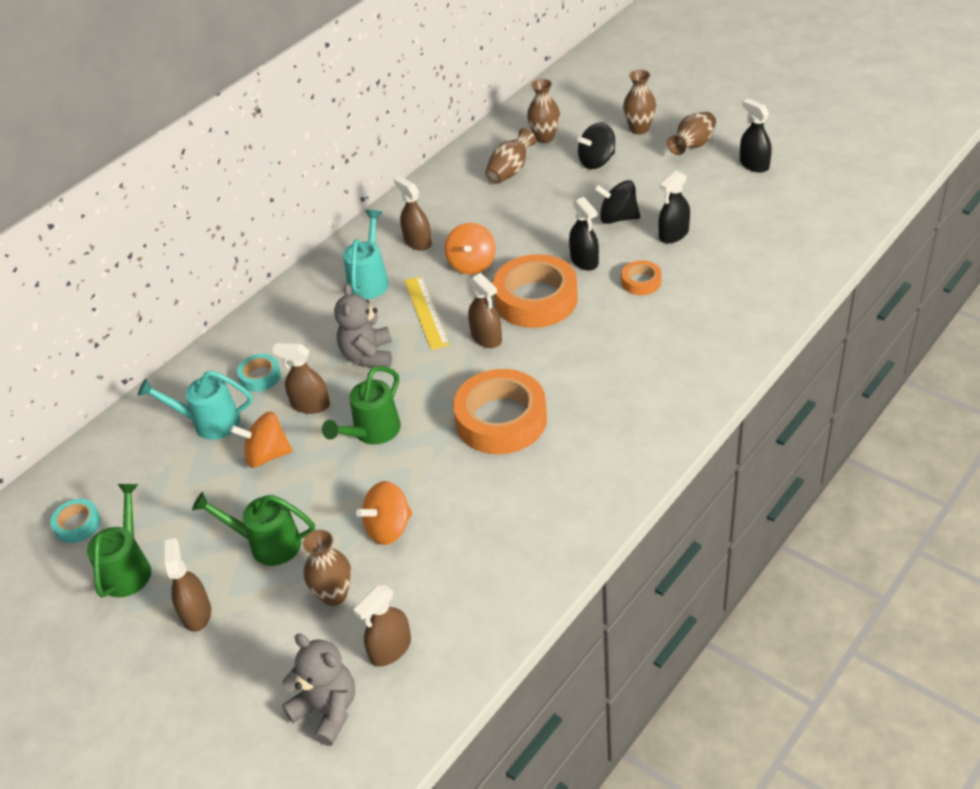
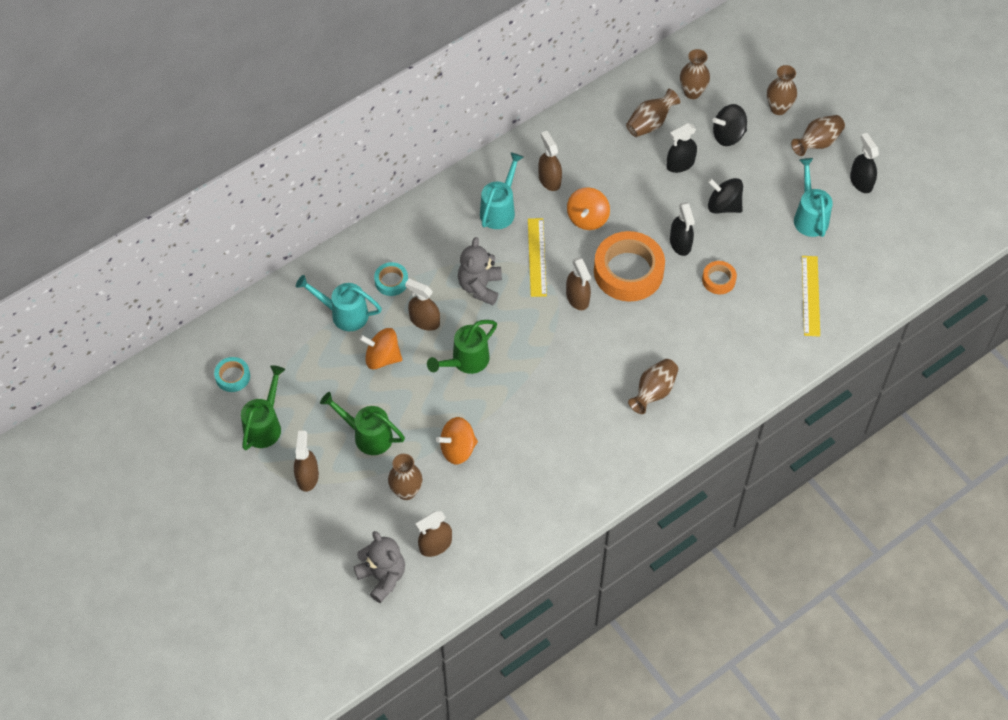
camera: 10 degrees right, 15 degrees up
orange tape [453,369,547,454] -> none
black spray bottle [658,171,690,243] -> black spray bottle moved to [666,123,697,173]
none -> brown vase [628,359,678,414]
none -> turquoise watering can [794,158,833,237]
none -> yellow ruler [802,256,820,337]

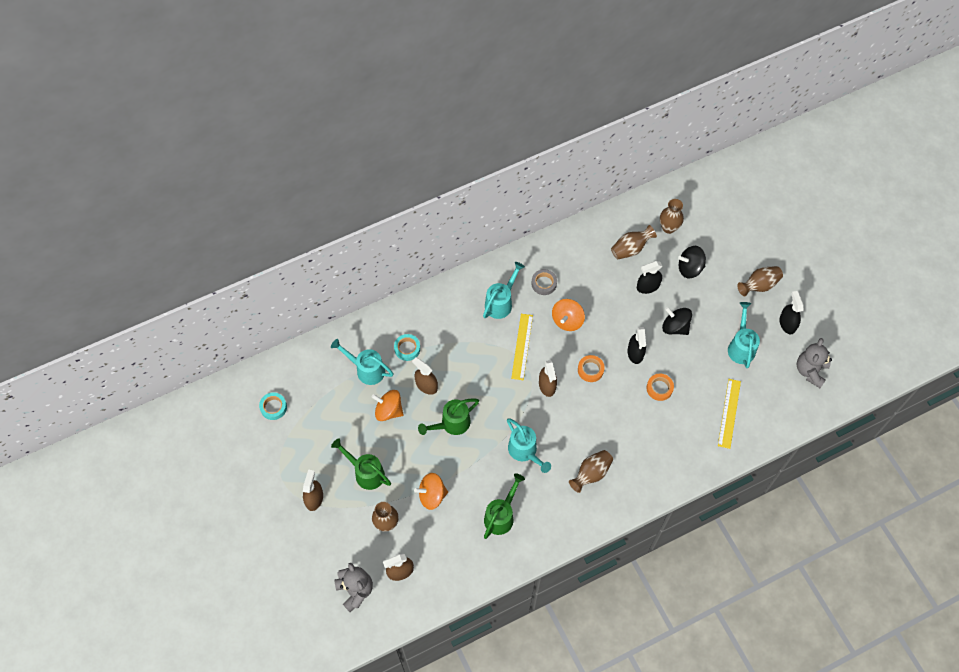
camera: 10 degrees right, 5 degrees up
green watering can [241,365,285,450] -> green watering can moved to [484,473,525,539]
grey teddy bear [458,237,502,305] -> grey teddy bear moved to [797,338,832,388]
brown spray bottle [538,131,562,191] -> grey tape [531,269,557,295]
orange tape [594,231,665,302] -> orange tape [578,355,605,382], size x0.48
brown vase [767,65,797,115] -> none
none -> turquoise watering can [507,418,551,473]

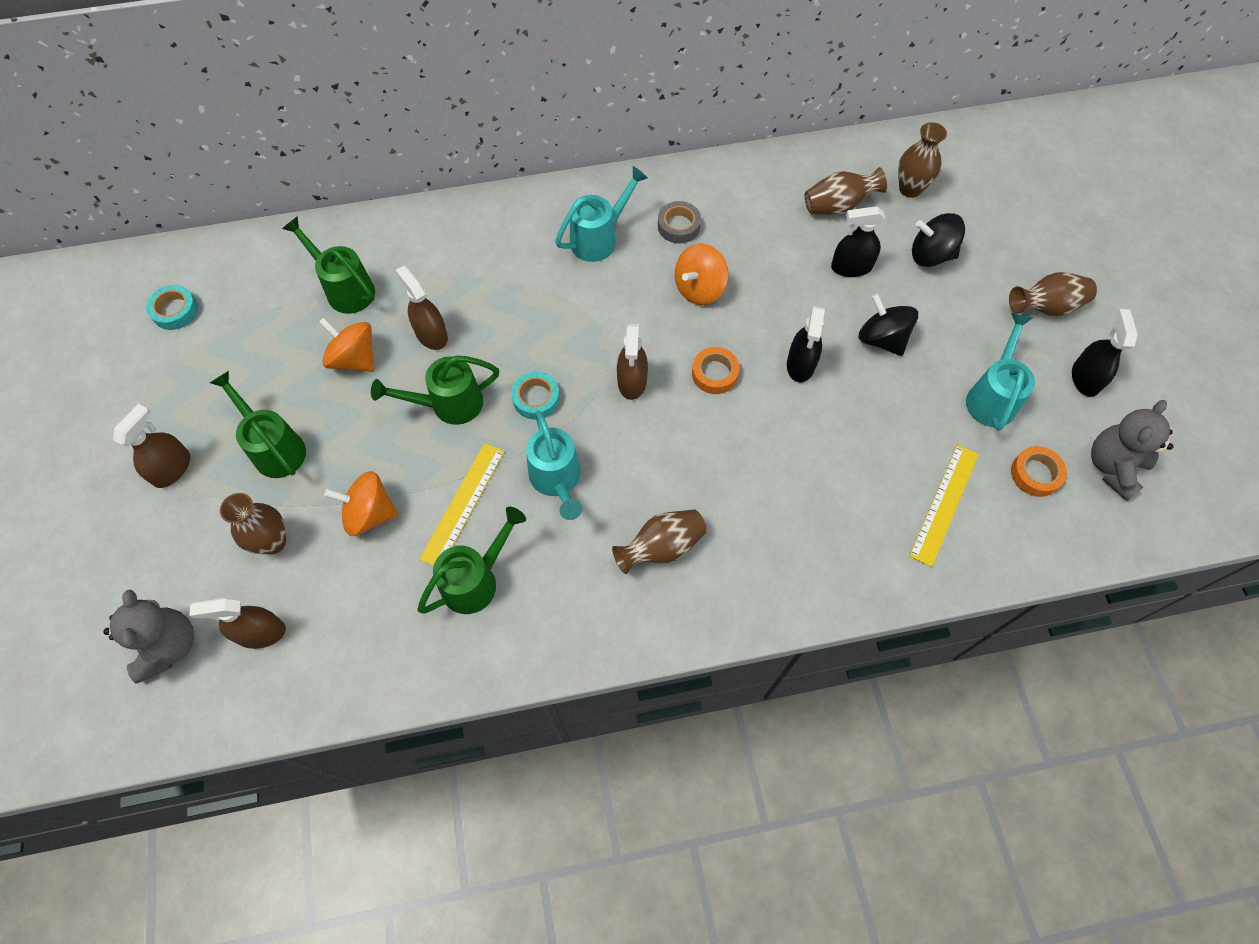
camera: 15 degrees right, 0 degrees up
turquoise watering can [331,339,394,385] -> green watering can [282,216,375,314]
turquoise tape [394,334,420,361] -> turquoise tape moved to [511,372,560,420]
yellow ruler [511,314,533,380] -> yellow ruler moved to [419,443,505,566]
orange tape [647,374,674,401] -> orange tape moved to [1011,446,1067,497]

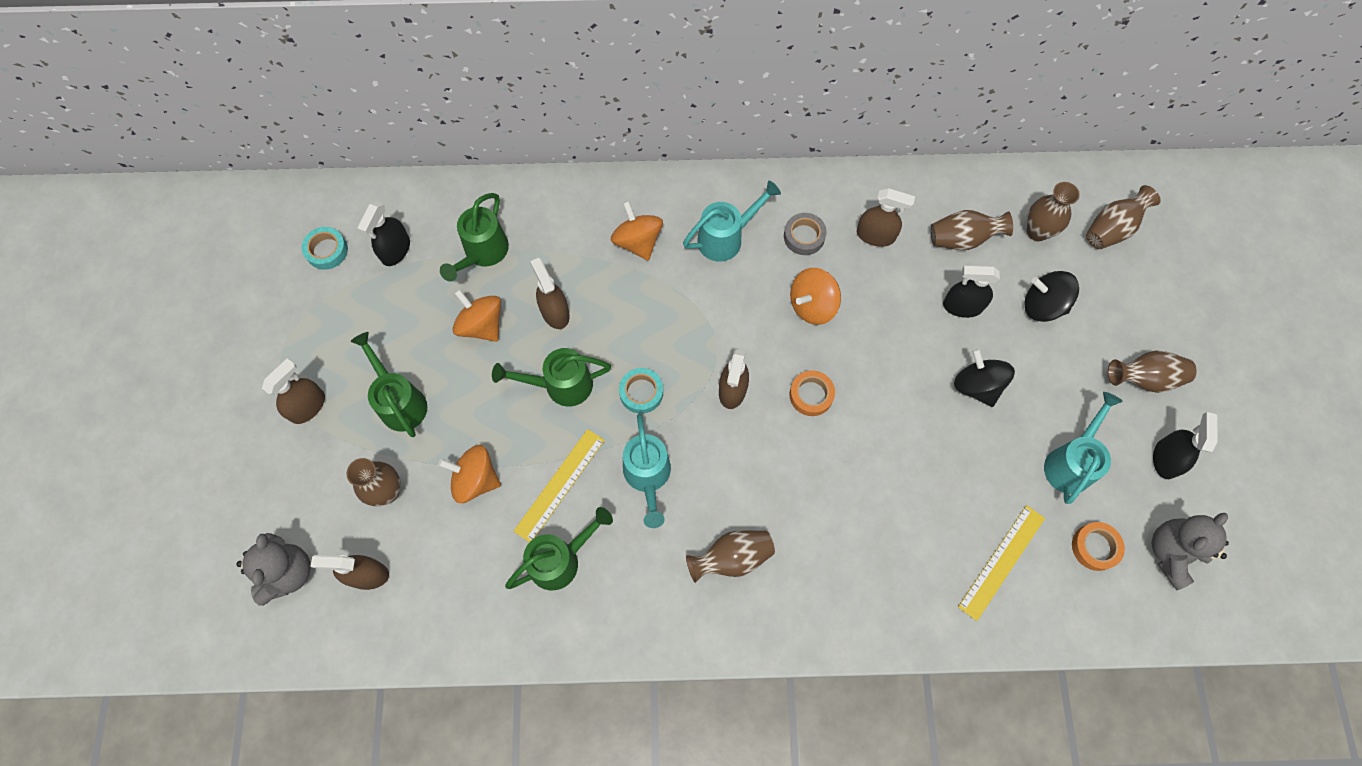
camera: 10 degrees right, 5 degrees up
green watering can [282,216,375,314] -> green watering can turned 120 degrees counterclockwise [440,193,509,281]
black spray bottle [787,306,825,382] -> black spray bottle moved to [357,202,410,266]
none -> orange spinning top [611,201,663,261]
none -> brown spray bottle [857,188,915,247]
none -> brown vase [1086,185,1161,249]

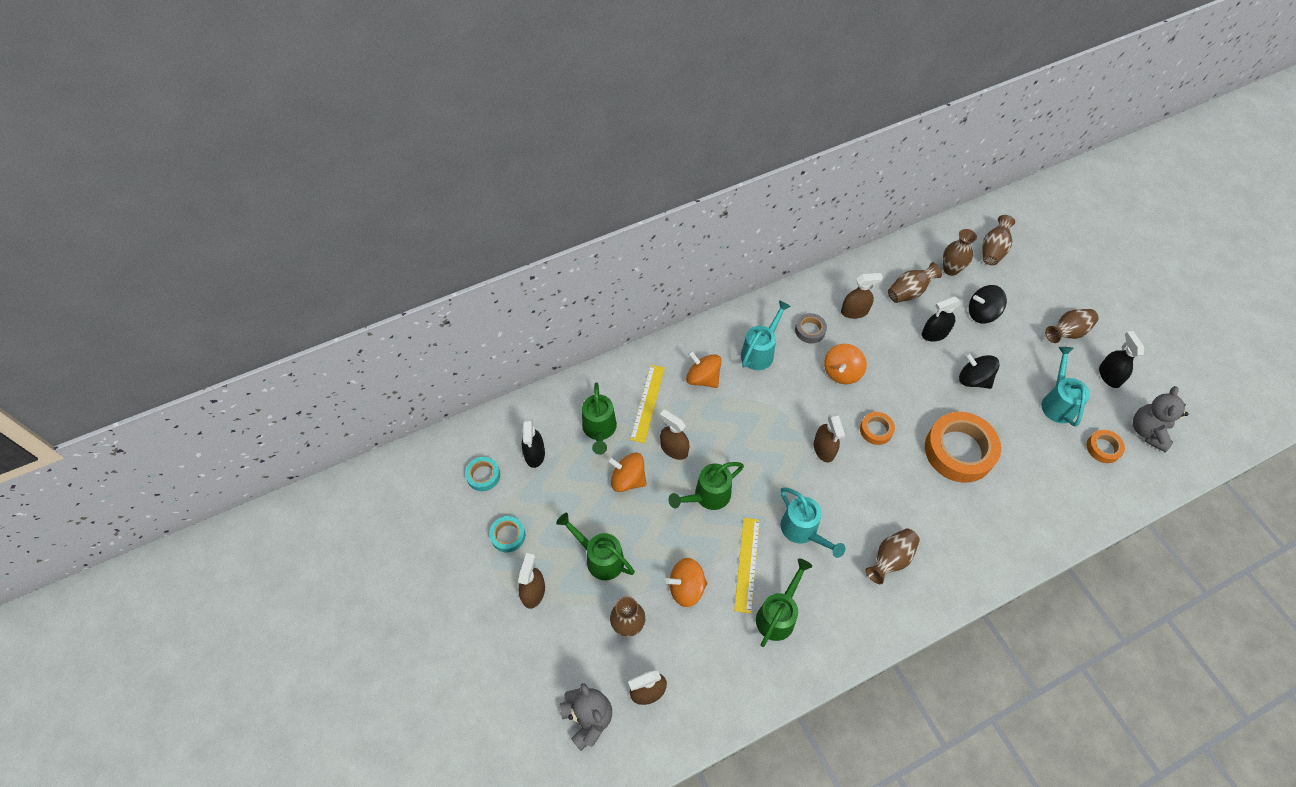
camera: 25 degrees left, 10 degrees down
turquoise tape [619,368,663,414] -> turquoise tape moved to [489,516,525,552]
yellow ruler [958,505,1045,621] -> yellow ruler moved to [630,365,665,443]
none -> orange tape [925,412,1001,483]

